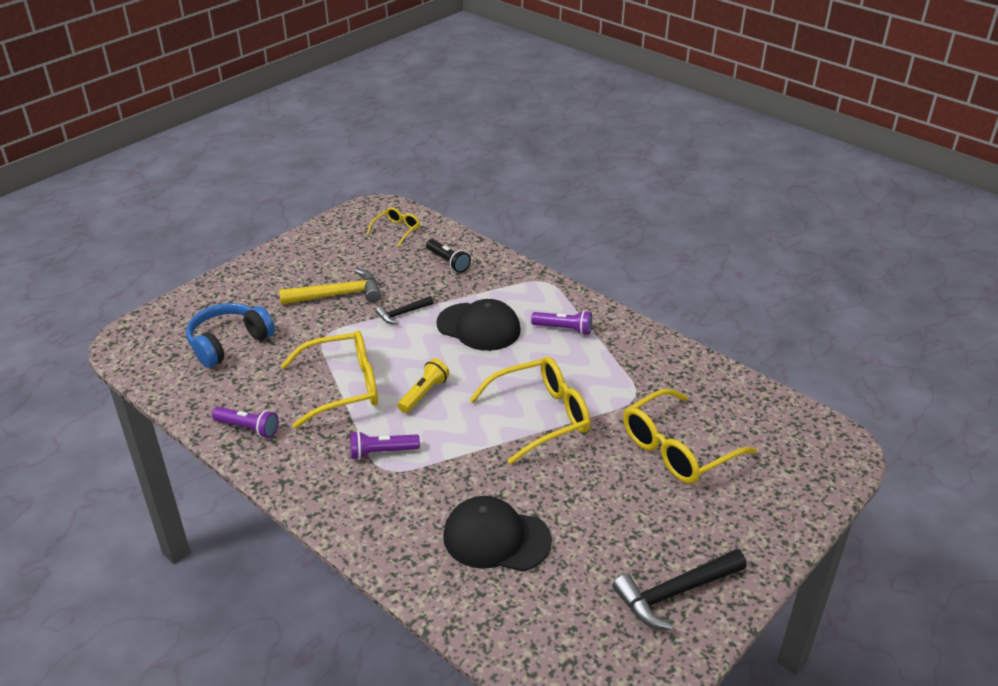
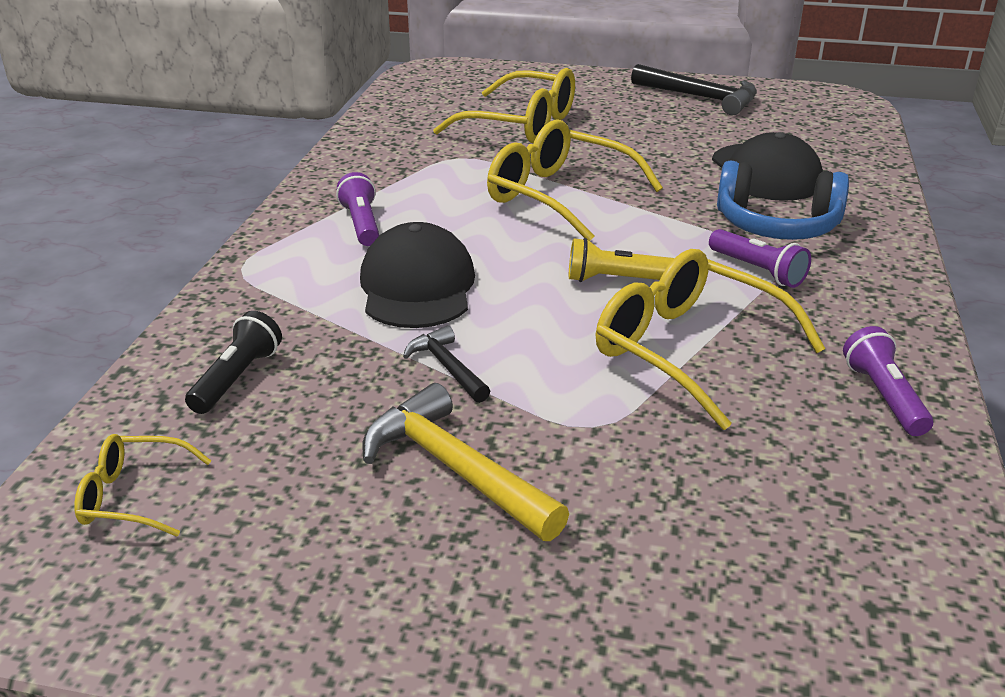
camera: 120 degrees left, 5 degrees down
blue headphones [186,303,275,368] -> blue headphones moved to [717,161,849,240]
black hammer [376,296,434,324] -> black hammer turned 150 degrees counterclockwise [403,325,490,403]

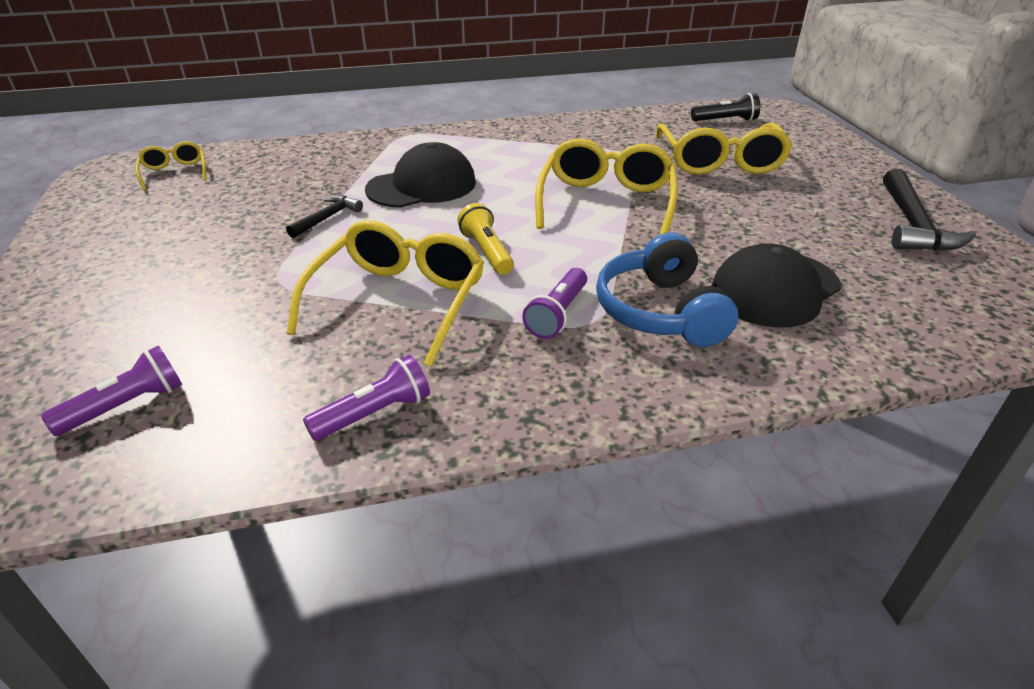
camera: 65 degrees right, 5 degrees up
black flashlight [185,311,282,414] -> black flashlight moved to [691,93,760,121]
purple flashlight [336,172,379,246] -> purple flashlight moved to [41,345,182,436]
yellow hammer [362,383,569,541] -> none

